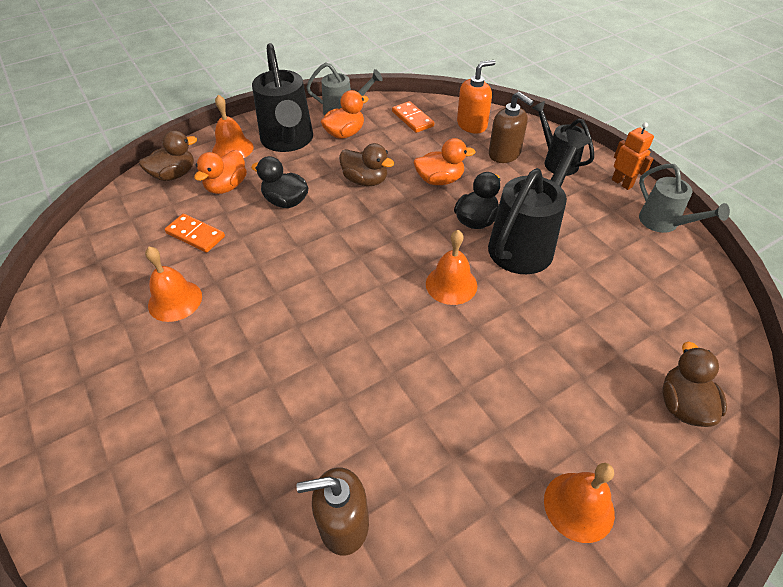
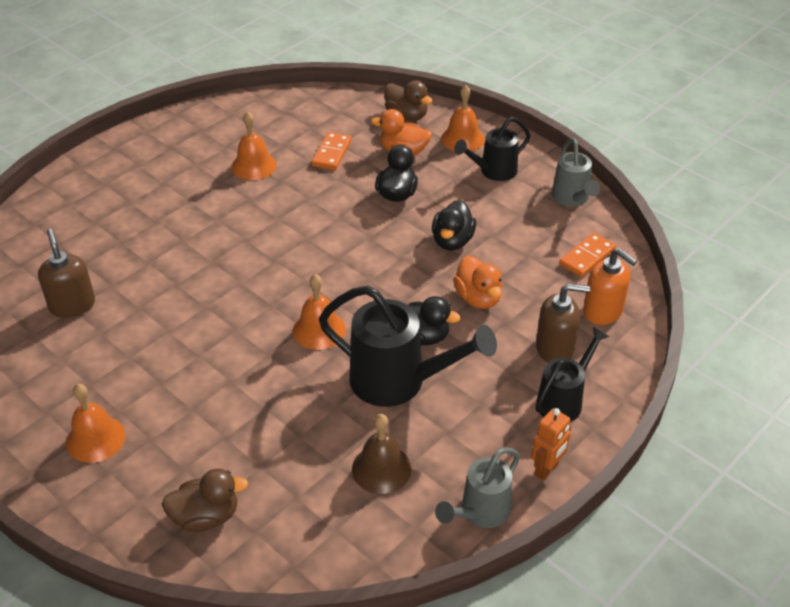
camera: 75 degrees right, 5 degrees down
black watering can [252,43,313,152] -> black watering can [454,117,531,181], size x0.60
orange duck [321,90,369,139] -> none
brown duck [339,143,394,186] -> black duck [432,200,476,251]
brown soap dispenser [489,92,534,163] -> brown soap dispenser turned 120 degrees counterclockwise [536,283,591,362]
none -> brown bell [352,414,412,494]

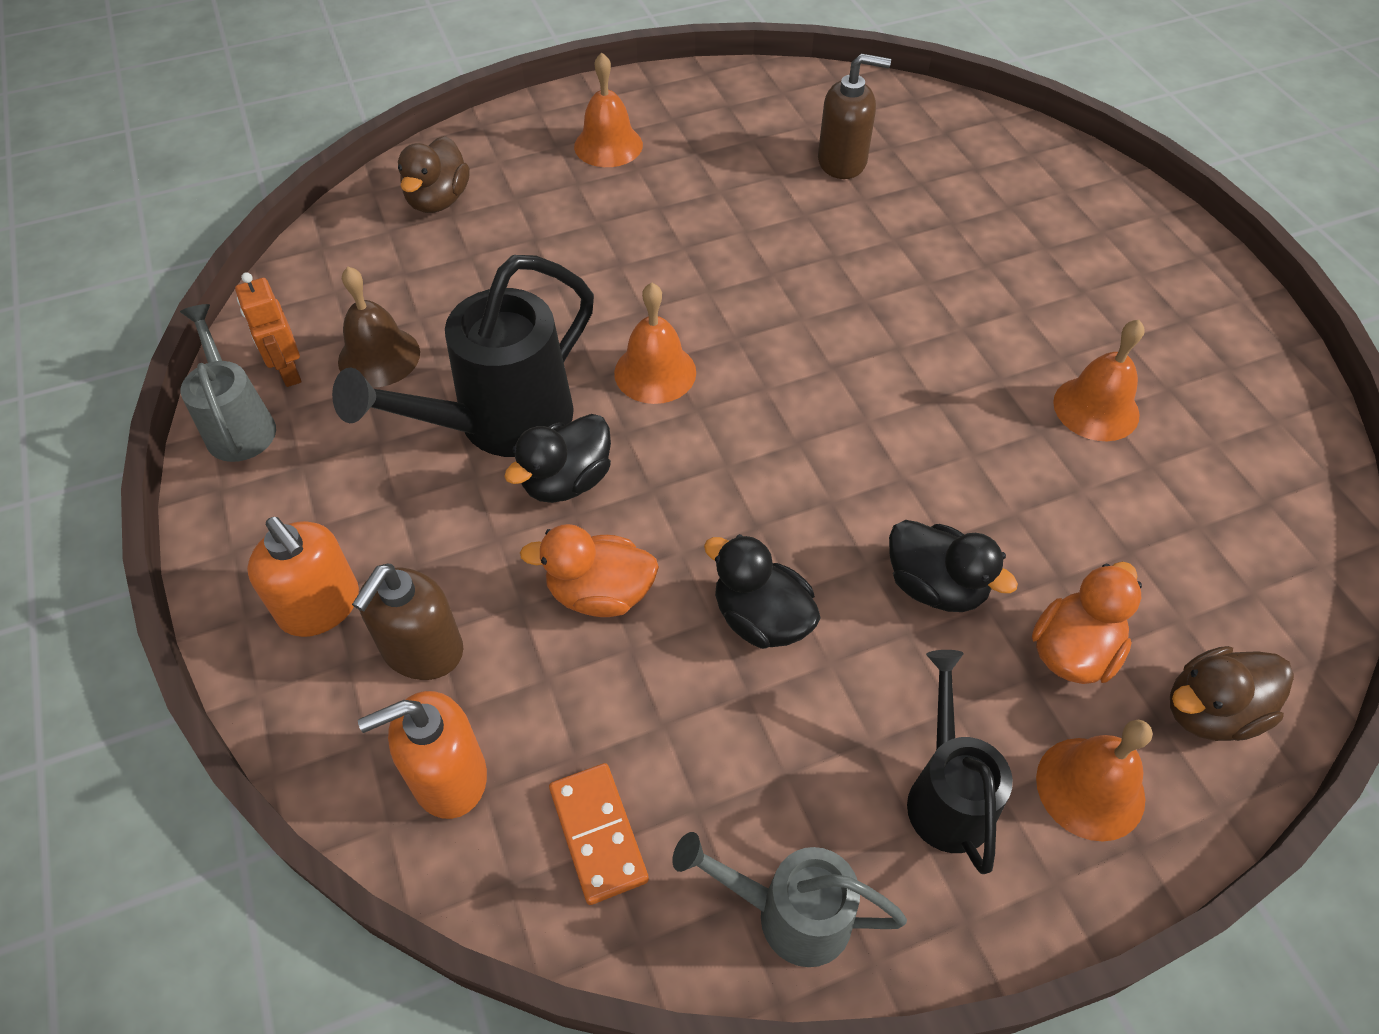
camera: 115 degrees right, 10 degrees up
orange domino [312,132,352,170] -> none
orange robot [531,408,571,480] -> orange robot moved to [235,272,301,387]
black watering can [536,327,609,422] -> orange soap dispenser [247,517,359,637]

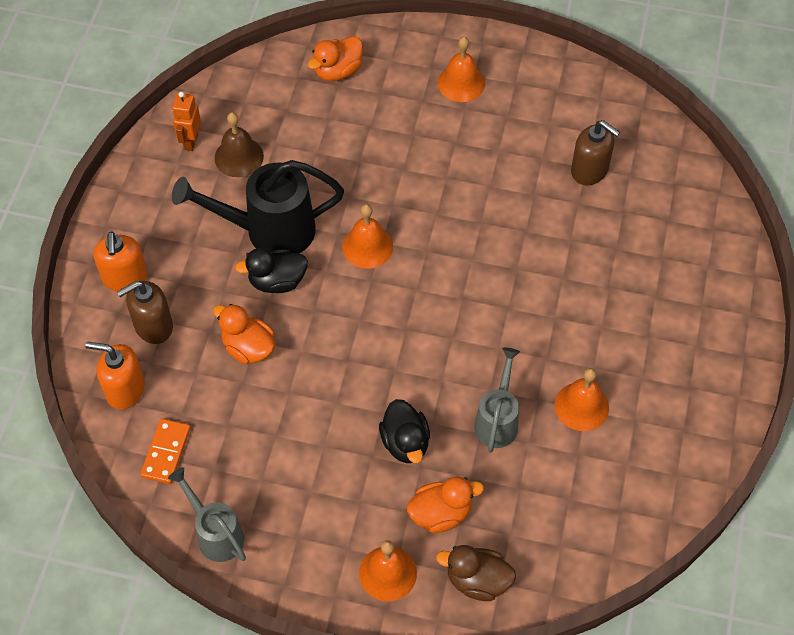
camera: 35 degrees right, 5 degrees up
grey watering can [180,304,276,462] -> grey watering can moved to [474,348,520,453]
brown duck [398,136,470,213] -> orange duck [308,36,363,81]
black duck [704,534,820,649] -> none
black watering can [907,650,1013,874] -> none

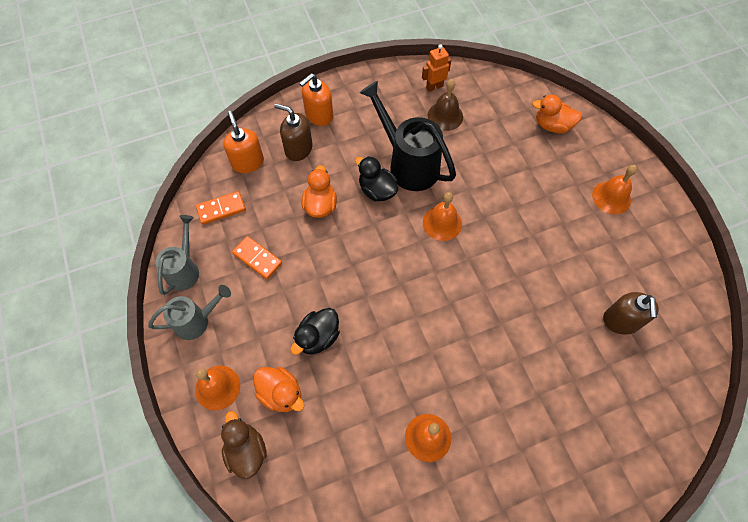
camera: 55 degrees right, 5 degrees up
grey watering can [474,348,520,453] -> grey watering can moved to [148,285,231,340]
none -> orange domino [232,236,282,279]

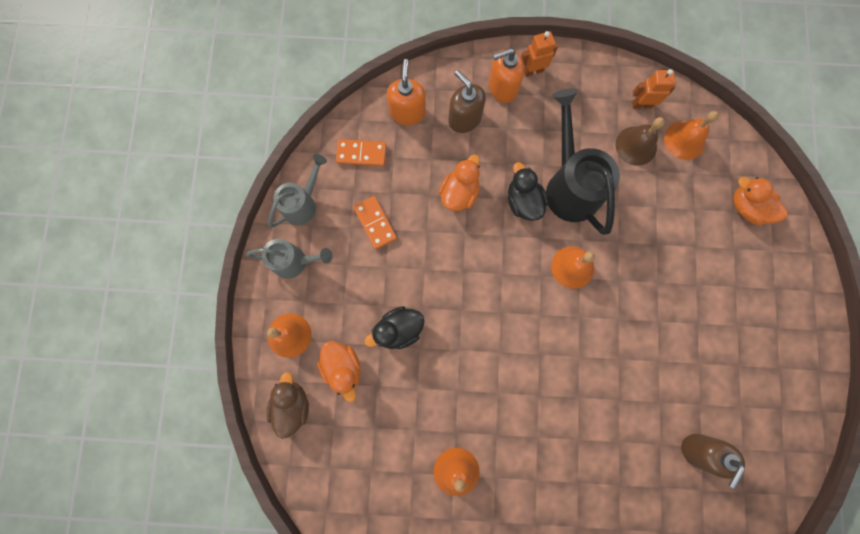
camera: 25 degrees right, 15 degrees up
orange bell [592,165,637,214] -> orange bell moved to [664,111,719,160]
none -> orange robot [521,31,558,77]

